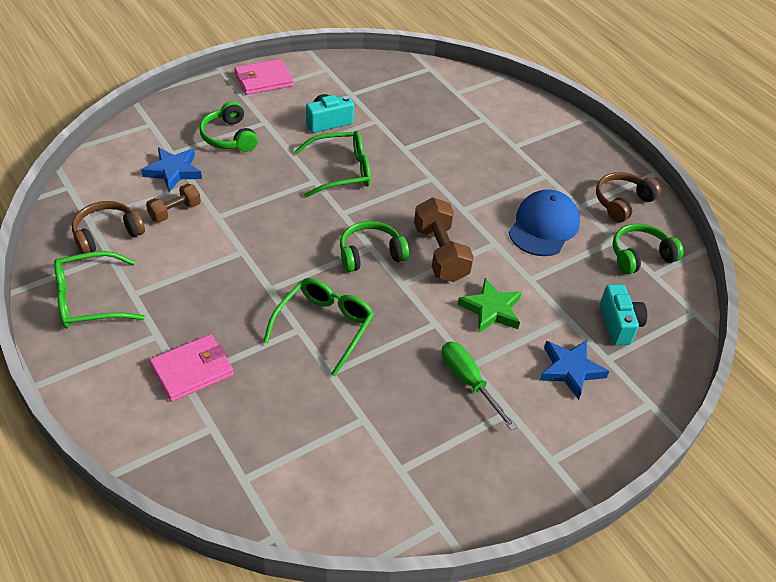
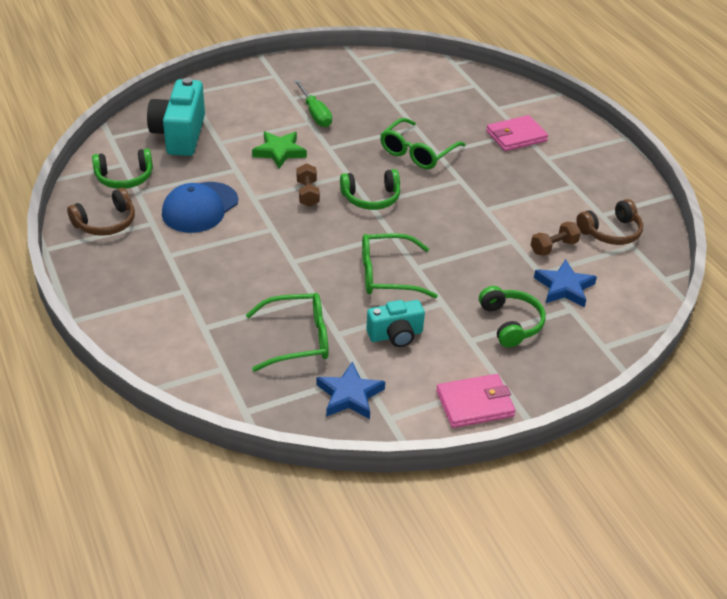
camera: 170 degrees left, 5 degrees down
green glasses [54,251,145,328] -> green glasses moved to [246,293,329,372]
brown dumbbell [414,197,474,282] -> brown dumbbell [297,163,320,207], size x0.60
blue star [539,340,609,400] -> blue star moved to [316,361,385,419]
turquoise camera [600,284,647,345] -> turquoise camera [147,78,205,156], size x1.68

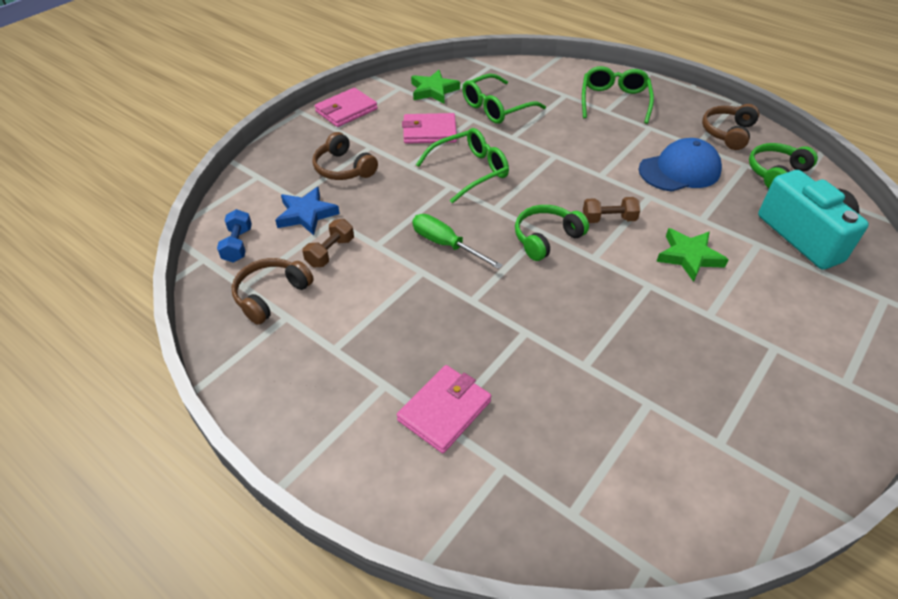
camera: 155 degrees right, 5 degrees up
blue cap [162,182,238,233] -> blue cap turned 60 degrees clockwise [638,138,722,192]
green screwdriver [294,79,332,127] -> green screwdriver moved to [412,214,503,269]
brown dumbbell [297,163,320,207] -> brown dumbbell turned 60 degrees counterclockwise [583,197,640,223]
blue star [316,361,385,419] -> green star [411,70,460,103]
turquoise camera [366,300,425,347] -> pink wallet [402,113,457,144]
green glasses [380,118,466,169] -> green glasses moved to [582,66,654,124]
green headphones [479,286,545,348] -> brown headphones [312,132,378,180]
none -> blue dumbbell [217,209,252,262]

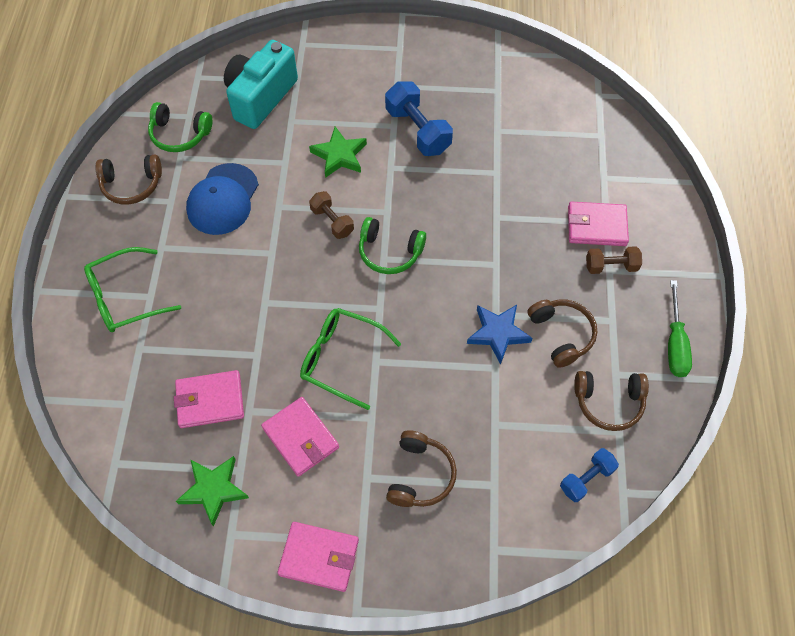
camera: 125 degrees left, 15 degrees up
blue star [275,187,340,235] -> blue star moved to [467,305,533,365]
brown dumbbell [303,219,354,268] -> brown dumbbell moved to [586,246,642,274]
green screwdriver [412,214,503,269] -> green screwdriver moved to [668,280,692,377]
green glasses [462,74,546,124] -> pink wallet [174,370,244,428]
blue cap [638,138,722,192] -> blue cap turned 105 degrees counterclockwise [186,163,259,235]
none -> blue dumbbell [385,81,453,156]
none -> brown headphones [528,300,598,368]

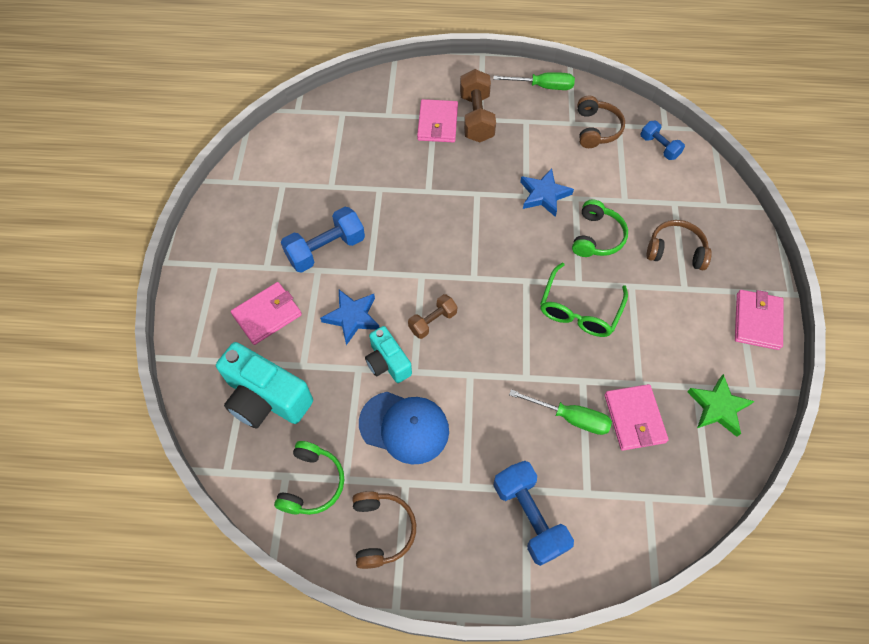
camera: 90 degrees left, 0 degrees up
green glasses [84,247,181,332] -> blue dumbbell [493,461,574,566]
pink wallet [261,397,339,477] -> pink wallet moved to [231,282,302,345]
green star [309,127,367,178] -> blue star [320,290,379,345]
green headphones [359,217,426,274] -> green headphones moved to [572,200,628,257]
brown headphones [528,300,598,368] -> none
brown dumbbell [586,246,642,274] -> brown dumbbell [460,69,496,142], size x1.66
none -> turquoise camera [365,326,412,383]
none -> green screwdriver [509,389,612,435]

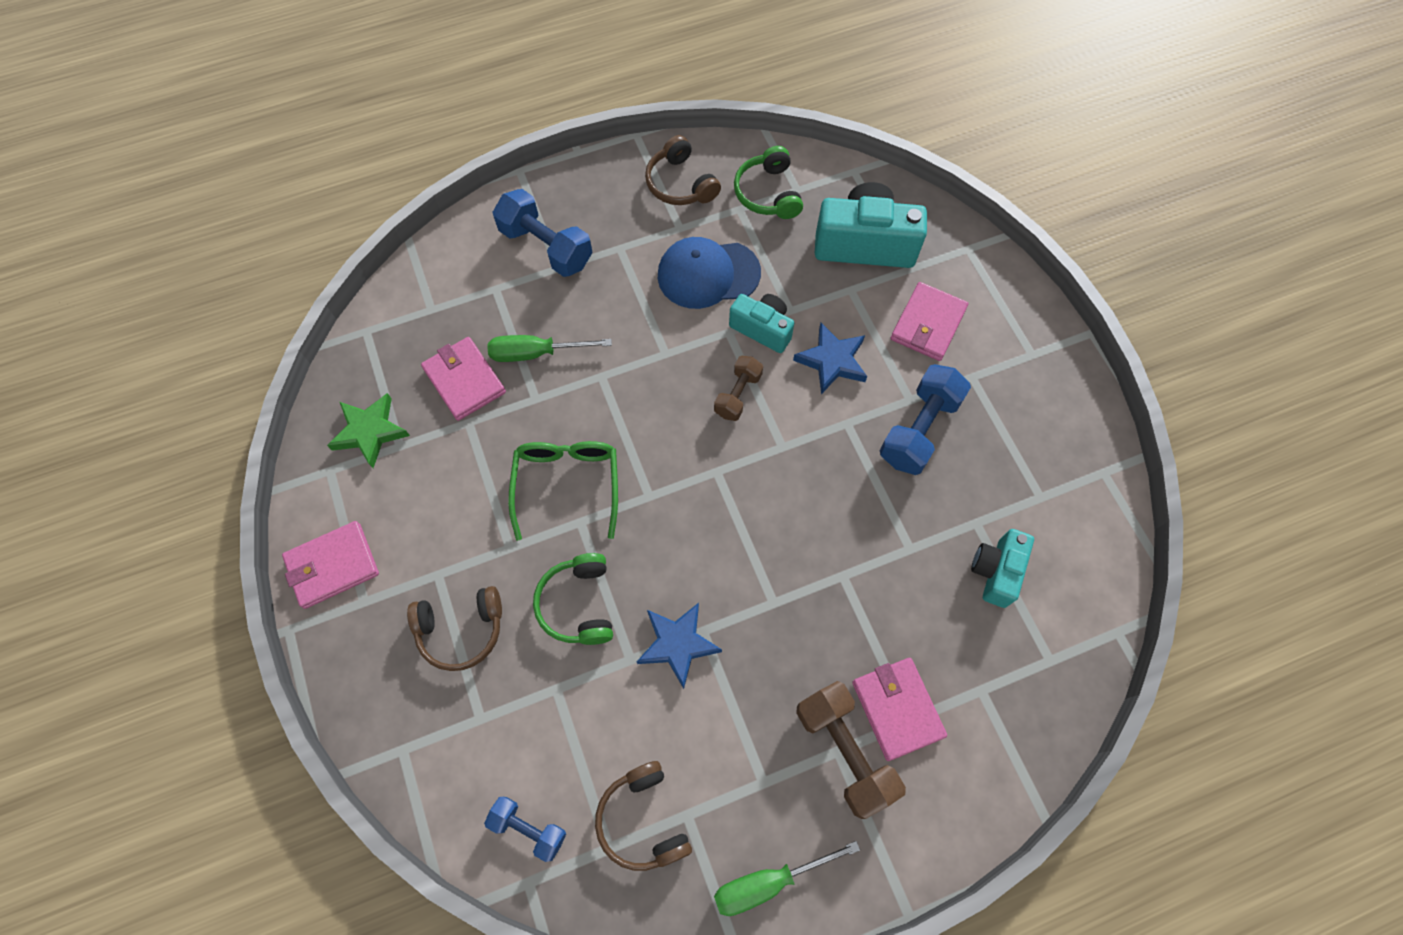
camera: 155 degrees right, 5 degrees up
pink wallet [735,290,784,350] -> pink wallet turned 75 degrees clockwise [282,521,379,609]
none -> turquoise camera [971,529,1034,608]

